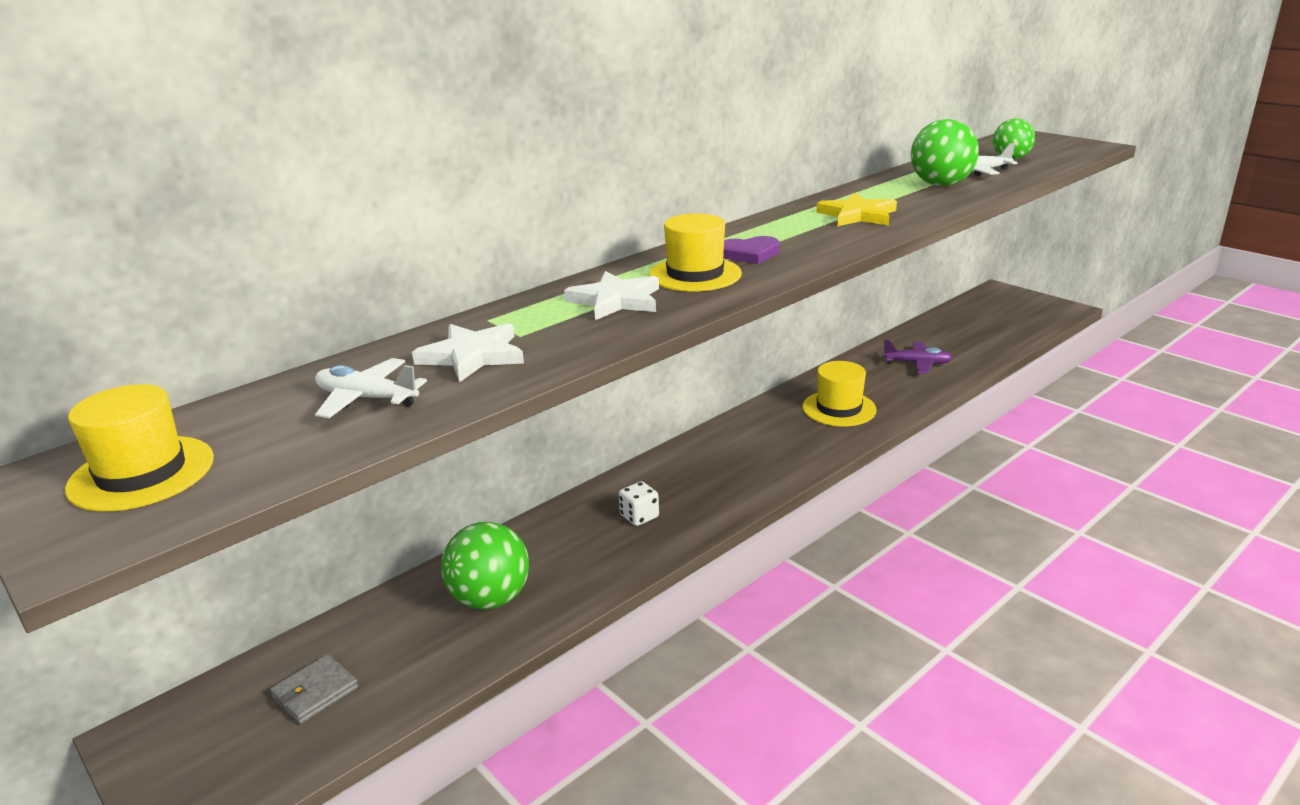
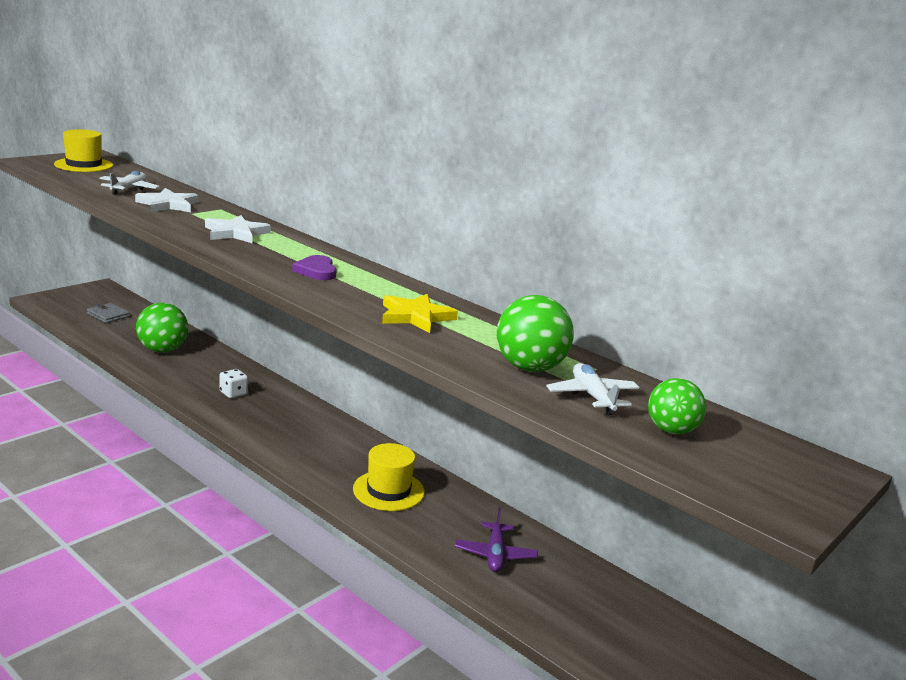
camera: 80 degrees right, 5 degrees down
yellow hat [649,213,742,292] -> none

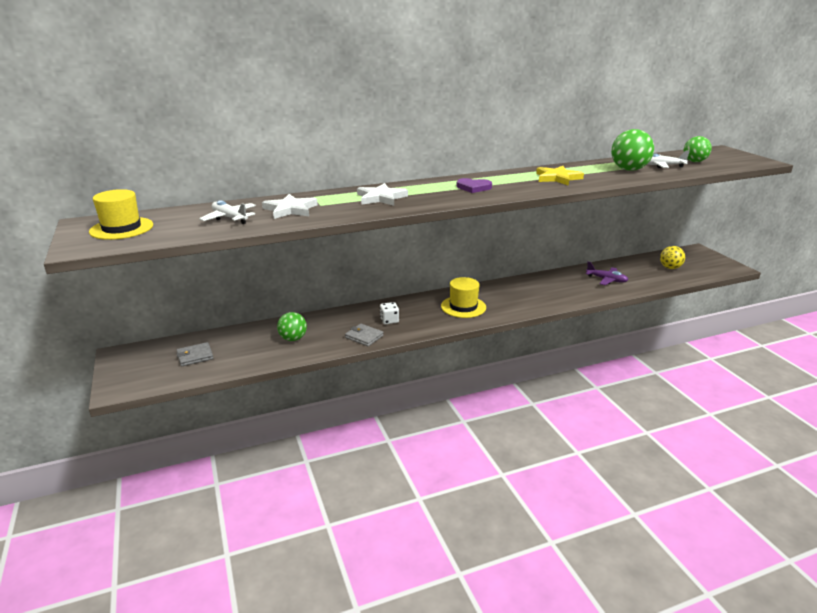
camera: 60 degrees left, 5 degrees up
green ball [136,303,188,353] -> green ball [277,312,307,341], size x0.66
yellow hat [353,443,425,511] -> yellow hat moved to [441,277,486,318]
none -> grey wallet [345,324,384,346]
none -> yellow ball [660,246,685,269]

